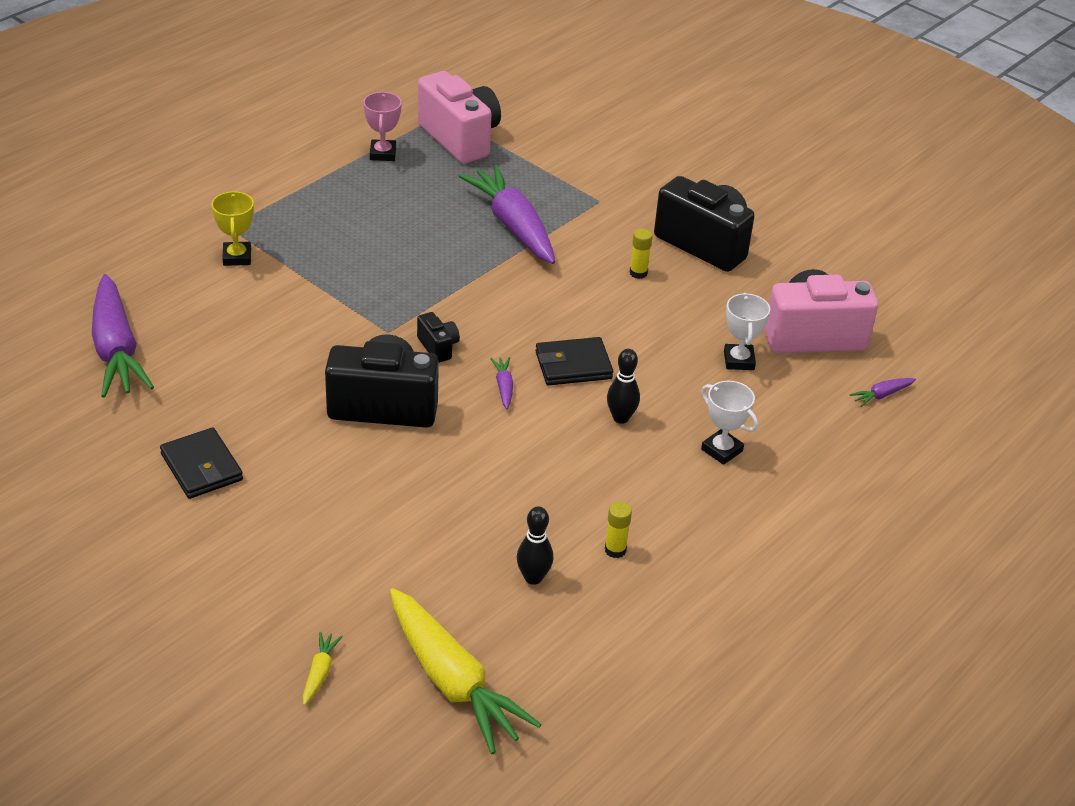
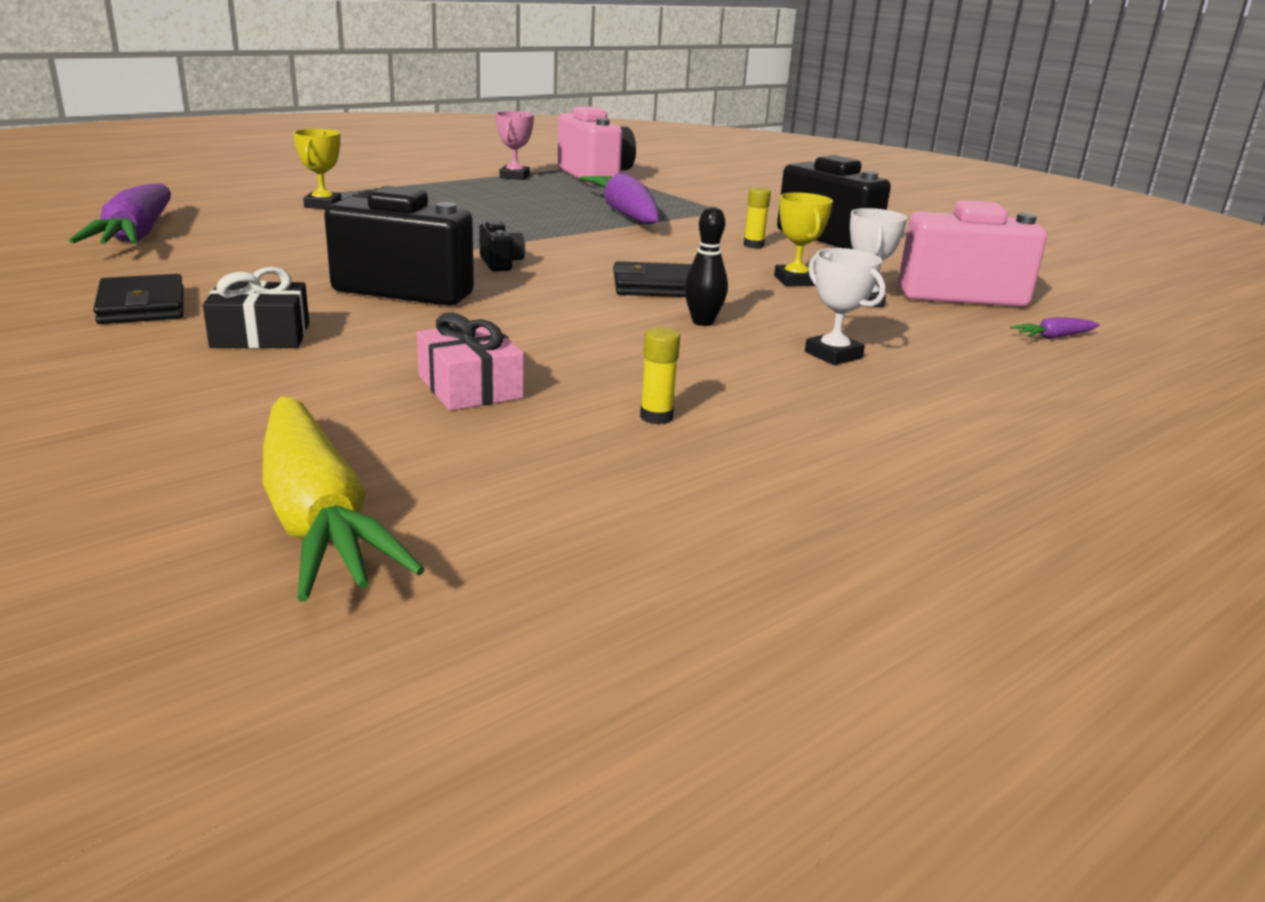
camera: 10 degrees right, 15 degrees down
yellow carrot [303,632,343,706] -> none
purple carrot [490,357,513,409] -> none
black bowling pin [517,506,553,585] -> none
none -> black gift [203,267,309,348]
none -> pink gift [417,312,524,411]
none -> yellow trophy [774,193,833,286]

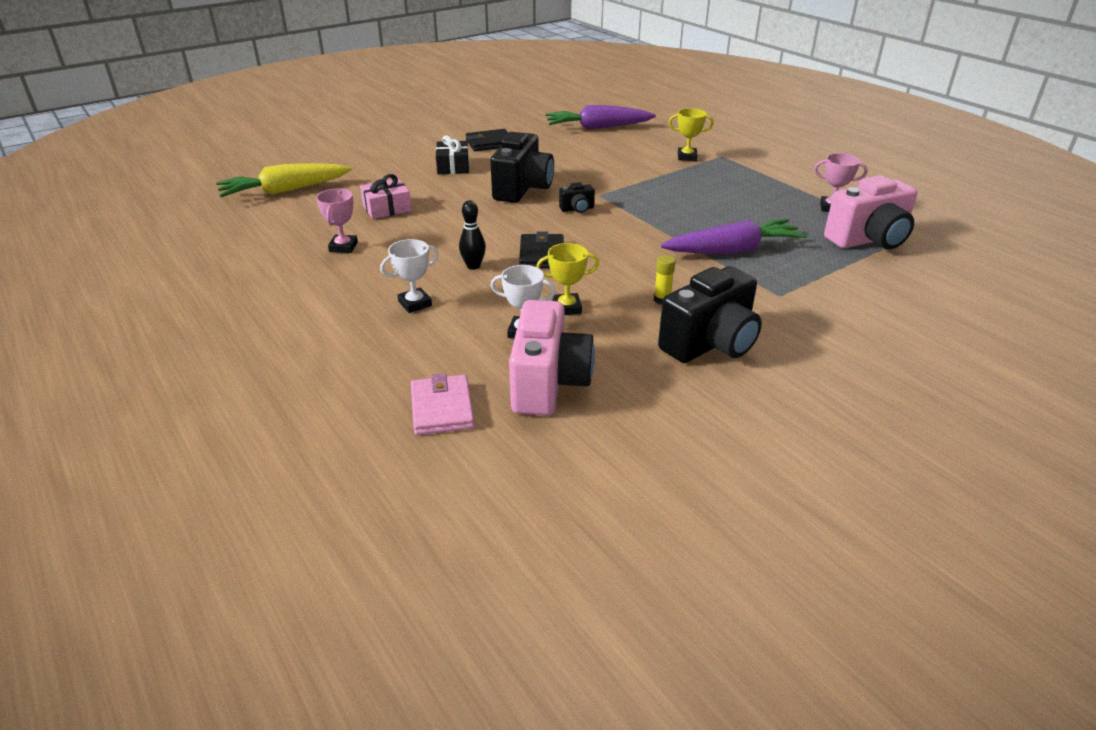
camera: 95 degrees right, 10 degrees up
yellow glue stick [640,327,680,424] -> pink trophy [316,188,358,253]
purple carrot [1011,317,1100,339] -> pink wallet [411,373,475,435]

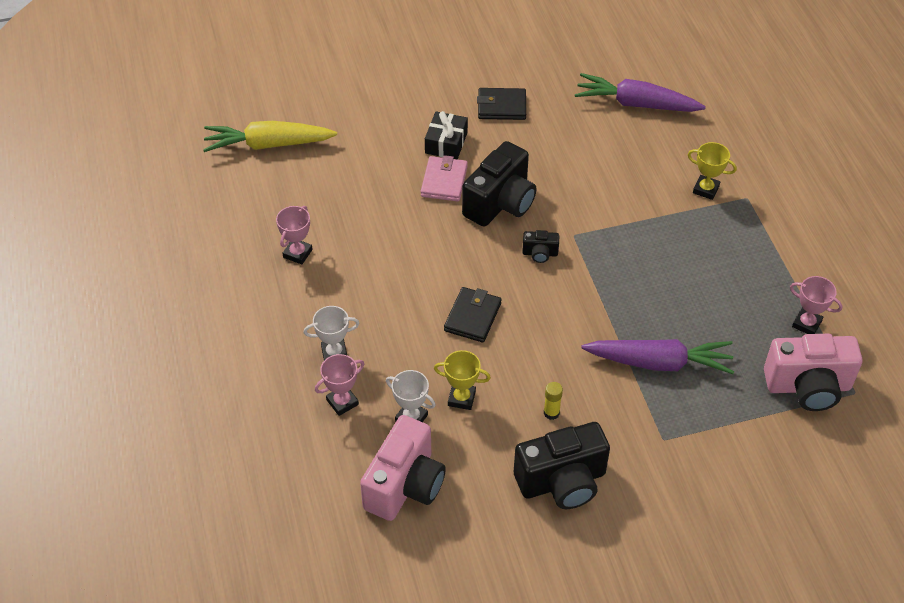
camera: 20 degrees right, 15 degrees up
pink gift [360,174,412,219] -> none
pink wallet [411,373,475,435] -> pink wallet moved to [421,155,468,201]
black bowling pin [459,200,486,270] -> none
none -> pink trophy [315,354,364,416]

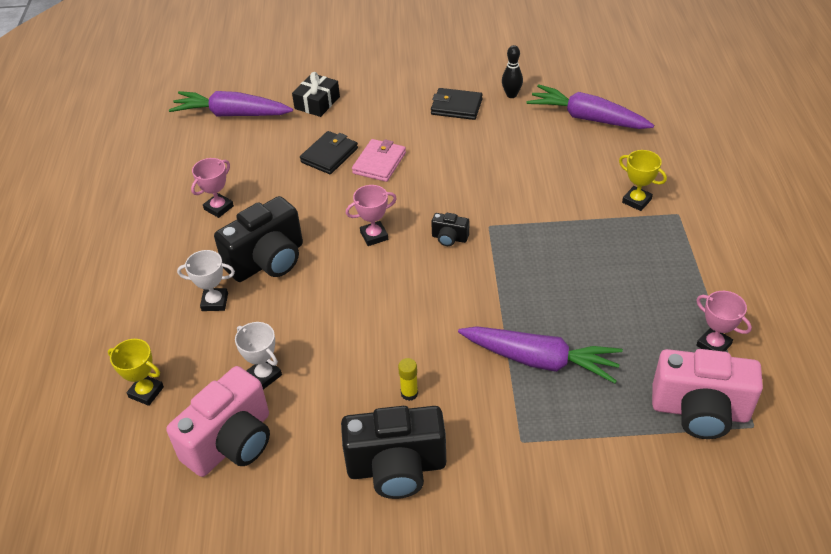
camera: 15 degrees right, 5 degrees down
yellow carrot [203,121,337,152] -> purple carrot [169,91,293,116]
pink trophy [315,354,364,416] -> pink trophy moved to [346,185,397,246]
black gift [425,111,468,159] -> black gift moved to [292,72,340,117]
yellow trophy [434,350,491,410] -> yellow trophy moved to [108,339,164,406]
black wallet [444,287,501,342] -> black wallet moved to [300,131,358,174]
black camera [462,141,536,227] -> black camera moved to [214,196,303,282]
none -> black bowling pin [502,45,523,98]

